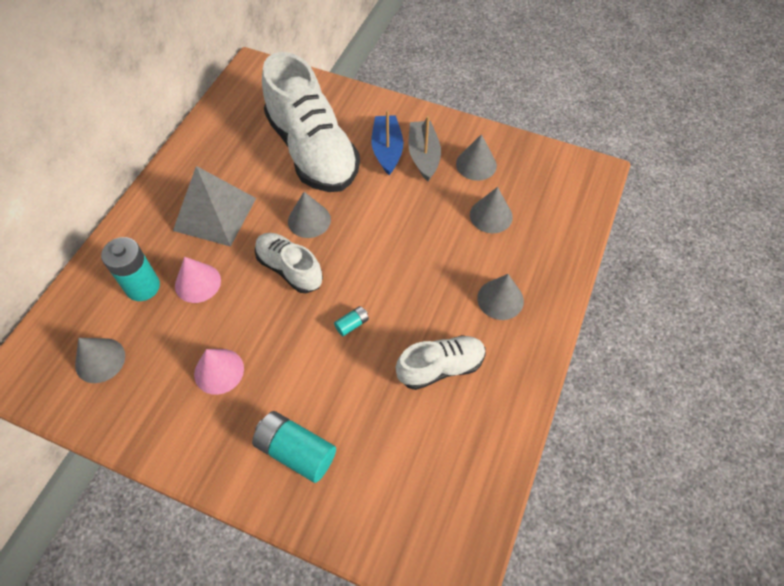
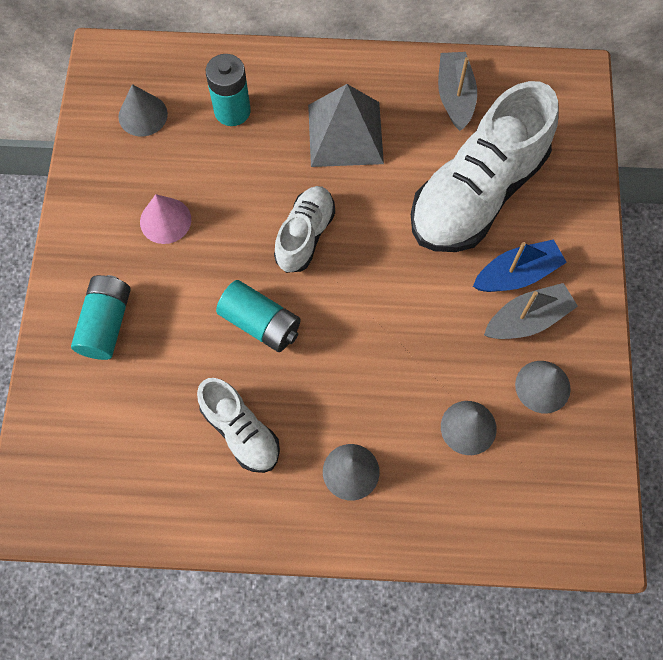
camera: 70 degrees right, 10 degrees up
pink cone [175,257,221,303] -> none
grey cone [288,192,331,238] -> none
turquoise battery [334,306,369,336] -> turquoise battery [216,280,301,352], size x2.12
none -> grey boat [438,52,477,131]

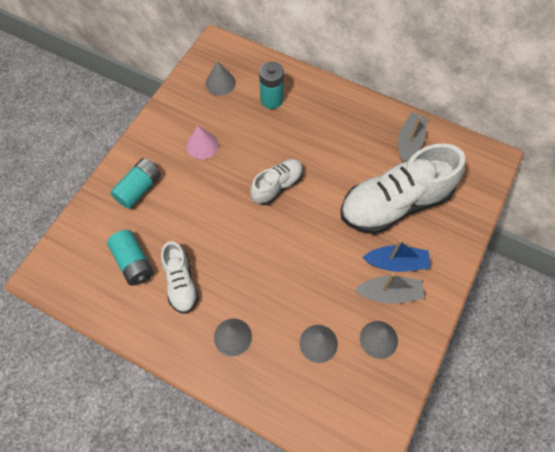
camera: 25 degrees right, 5 degrees down
turquoise battery [216,280,301,352] -> turquoise battery moved to [107,230,154,286]
grey pyramid [308,84,384,167] -> none

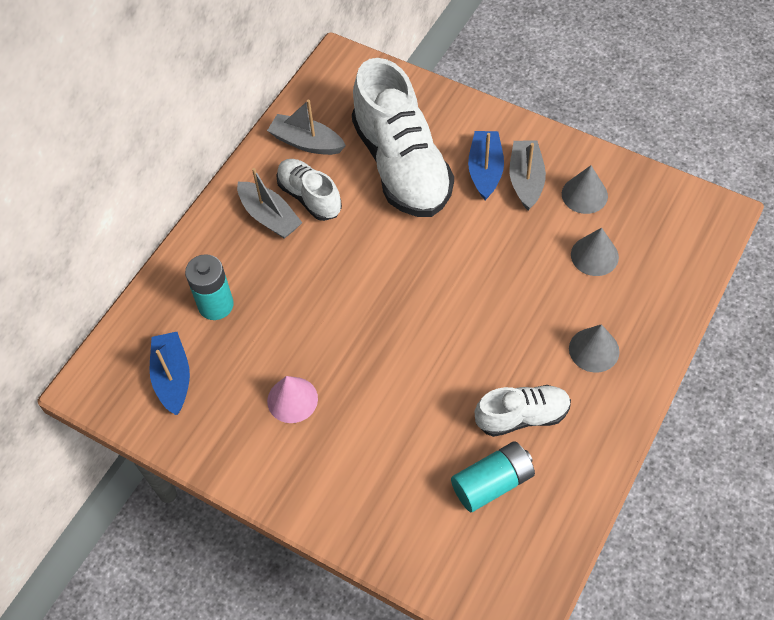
camera: 85 degrees left, 5 degrees down
turquoise battery [110,158,161,209] -> none
grey cone [205,61,236,96] -> blue boat [150,332,190,415]
white shoe [250,159,303,205] -> white shoe moved to [276,159,342,221]
none -> grey boat [237,168,302,239]

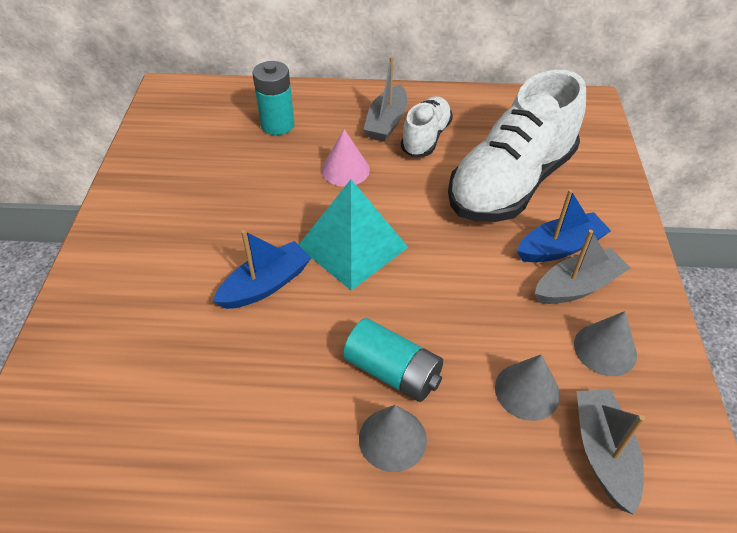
camera: 60 degrees right, 10 degrees down
blue boat [150,332,190,415] -> blue boat moved to [213,230,311,309]
grey boat [267,99,346,155] -> grey boat moved to [576,389,645,515]
pink cone [267,376,318,423] -> pink cone moved to [321,129,370,187]
turquoise battery [451,441,535,512] -> turquoise battery moved to [343,318,443,402]
white shoe [475,385,571,437] -> none
none -> turquoise pyramid [299,179,408,291]

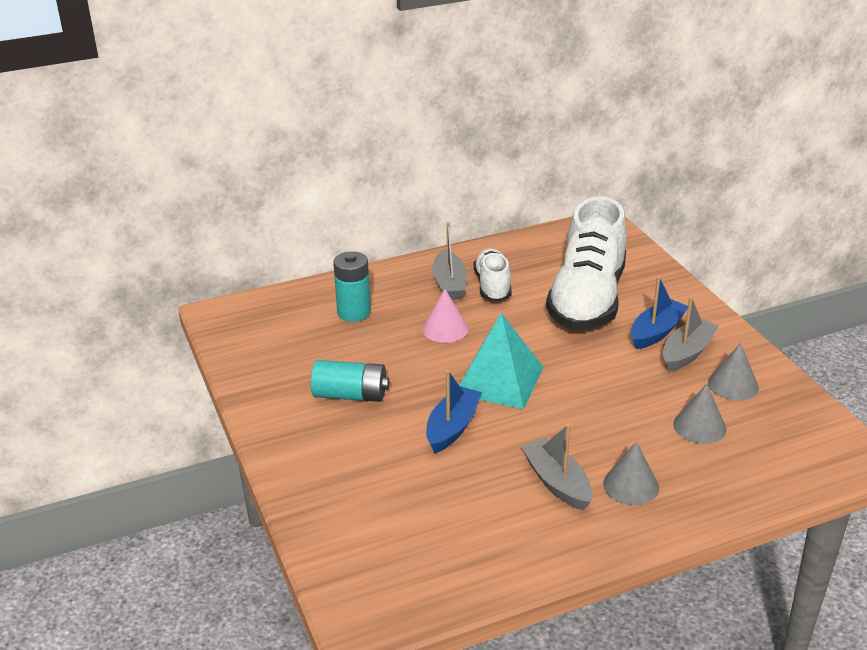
camera: 25 degrees left, 15 degrees down
turquoise battery [343,318,443,402] -> turquoise battery moved to [311,360,389,402]
grey boat [576,389,645,515] -> grey boat moved to [521,424,593,511]

